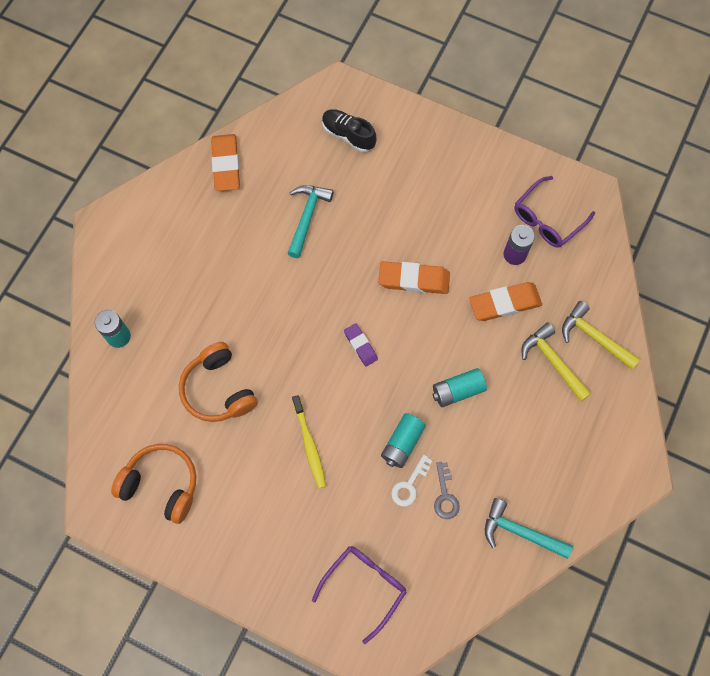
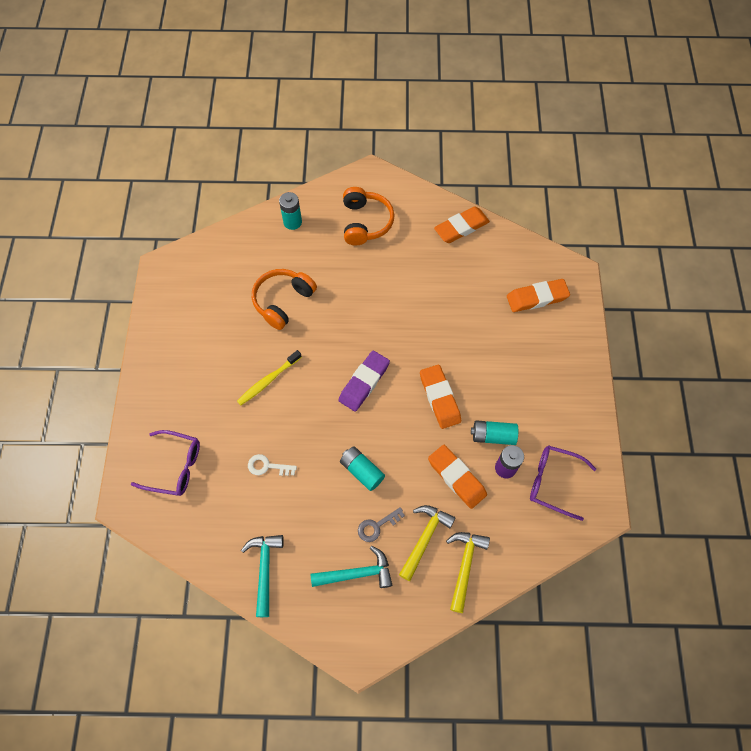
camera: 65 degrees right, 5 degrees down
orange headphones [111,444,196,524] -> orange headphones moved to [343,187,394,245]
turquoise hammer [287,185,334,258] -> turquoise hammer moved to [310,546,392,588]
black shoe [322,109,376,152] -> orange eraser [507,279,570,312]
purple eraser [344,323,378,367] -> purple eraser [339,351,390,412], size x1.69
turquoise battery [381,413,426,468] -> turquoise battery moved to [471,420,518,445]
grey key [434,462,460,519] -> grey key moved to [358,507,405,542]

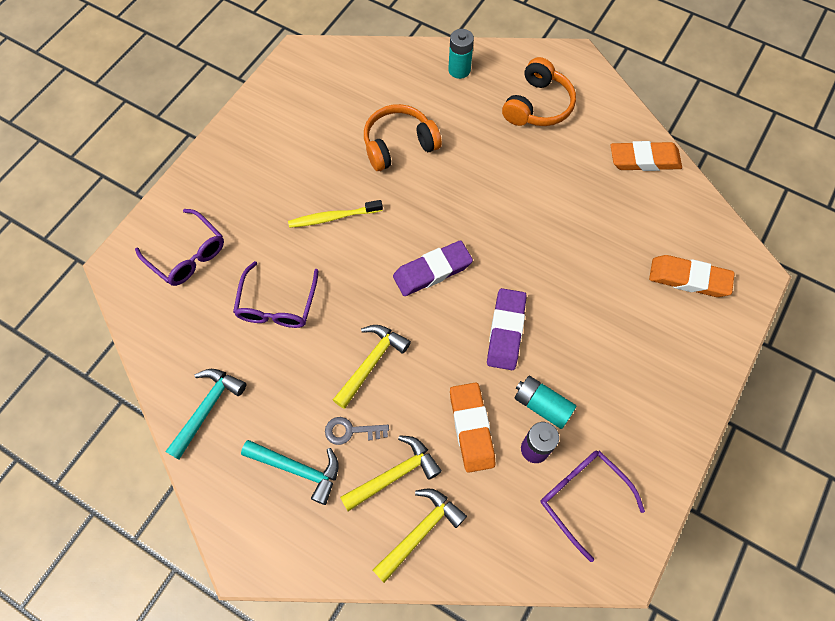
camera: 30 degrees right, 0 degrees up
white key [248,454,297,476] -> purple glasses [233,261,319,328]
turquoise battery [340,446,385,491] -> yellow hammer [333,325,411,409]
orange eraser [420,365,461,429] -> purple eraser [487,288,527,370]

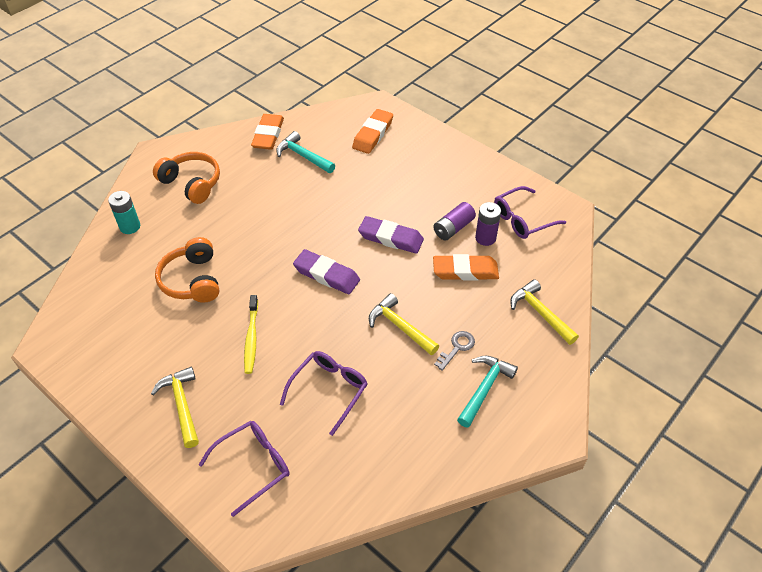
camera: 80 degrees left, 15 degrees down
turquoise hammer [165,369,246,460] -> turquoise hammer moved to [276,131,335,173]
purple glasses [233,261,319,328] -> purple glasses turned 75 degrees counterclockwise [280,351,368,436]
grey key [325,417,389,445] -> grey key turned 150 degrees counterclockwise [434,331,475,371]
yellow hammer [340,435,442,511] -> yellow hammer moved to [151,367,199,448]
purple eraser [393,240,473,296] -> purple eraser turned 45 degrees counterclockwise [293,249,360,294]
turquoise battery [514,376,576,429] -> purple battery [434,202,476,241]

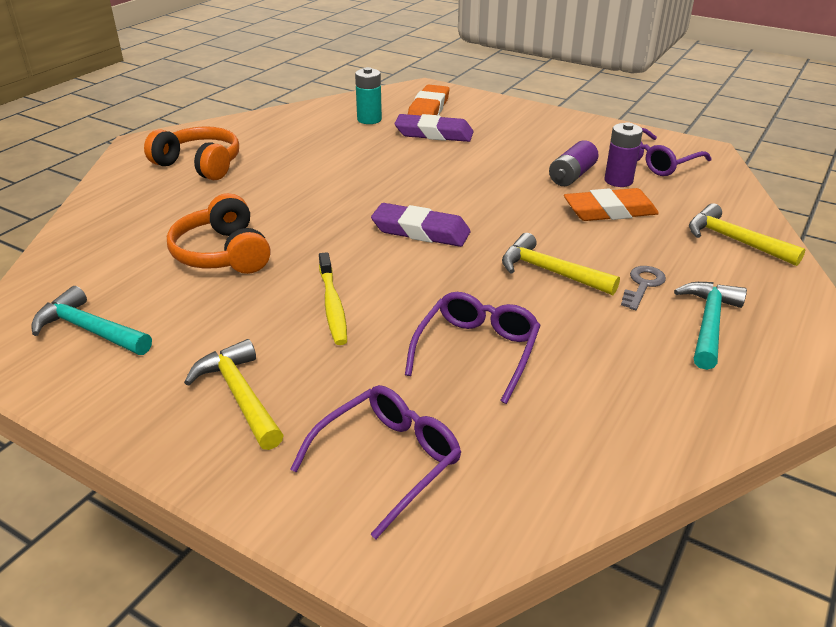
camera: 10 degrees left, 15 degrees down
turquoise battery [108,191,140,234] -> turquoise battery moved to [355,67,382,124]
orange eraser [251,114,284,150] -> none
turquoise hammer [276,131,335,173] -> turquoise hammer moved to [31,286,152,355]
purple eraser [358,216,424,254] -> purple eraser moved to [394,114,474,142]

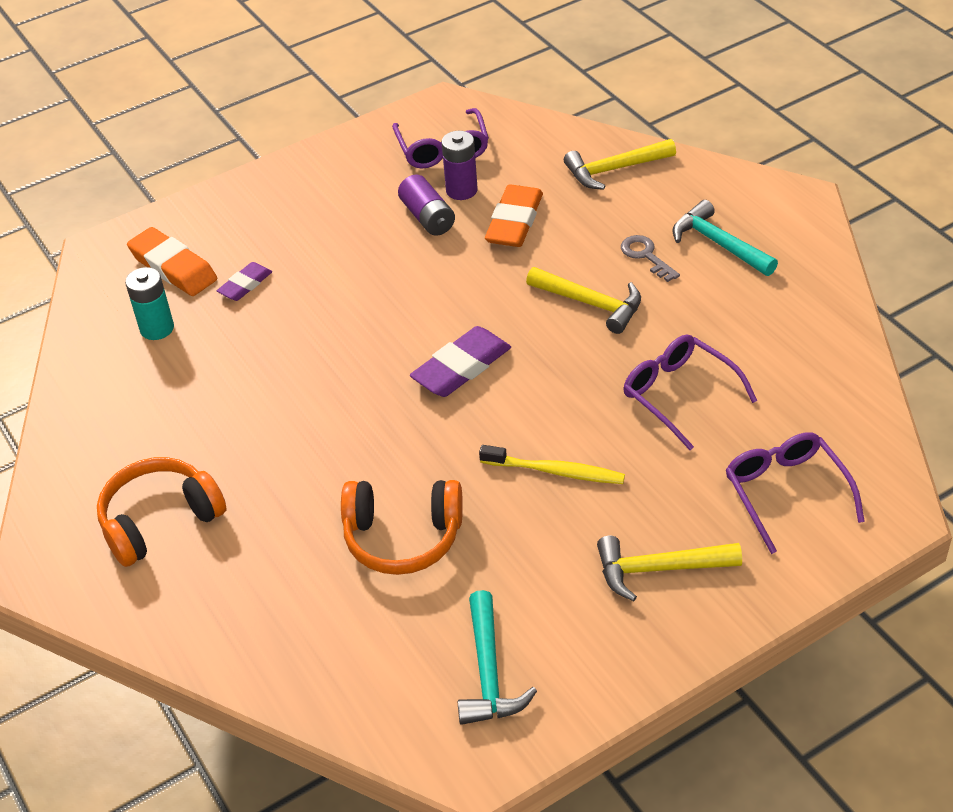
camera: 60 degrees left, 10 degrees up
turquoise hammer [31,286,152,355] -> turquoise hammer turned 60 degrees counterclockwise [458,590,537,725]
purple eraser [394,114,474,142] -> purple eraser [217,262,272,301], size x0.59
yellow hammer [502,233,620,295] -> yellow hammer turned 120 degrees counterclockwise [526,267,641,334]

